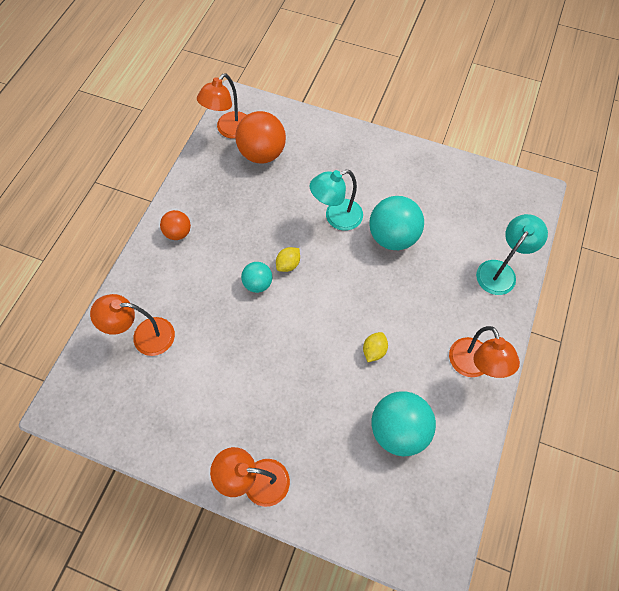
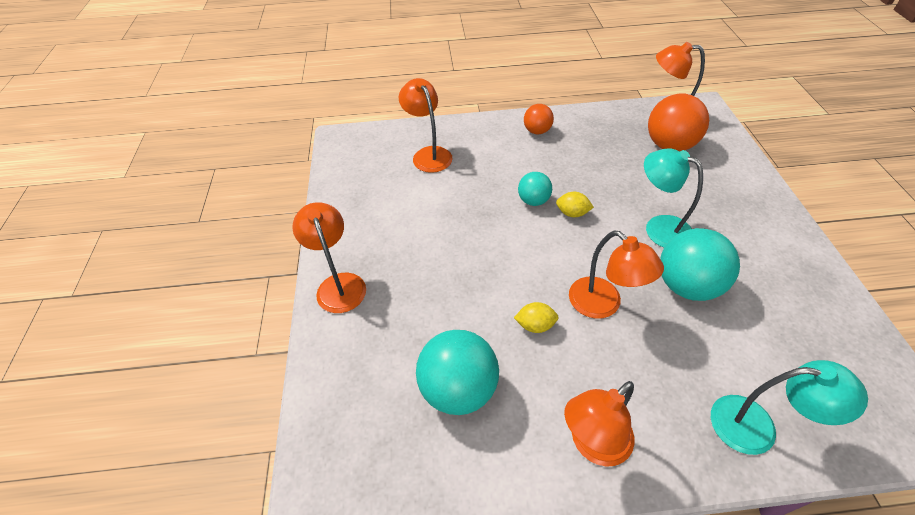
camera: 65 degrees right, 15 degrees down
none -> orange lamp [569,231,664,319]

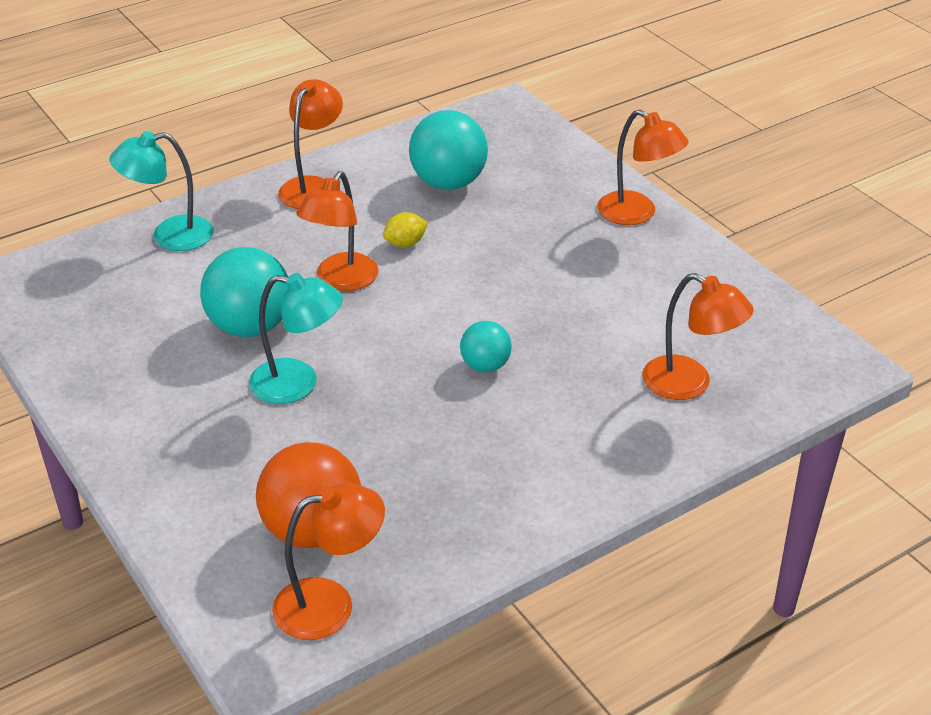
camera: 150 degrees right, 10 degrees down
orange ball [524,104,554,135] -> none
yellow lemon [556,192,594,217] -> none
orange lamp [569,231,664,319] -> orange lamp turned 90 degrees counterclockwise [296,171,379,291]

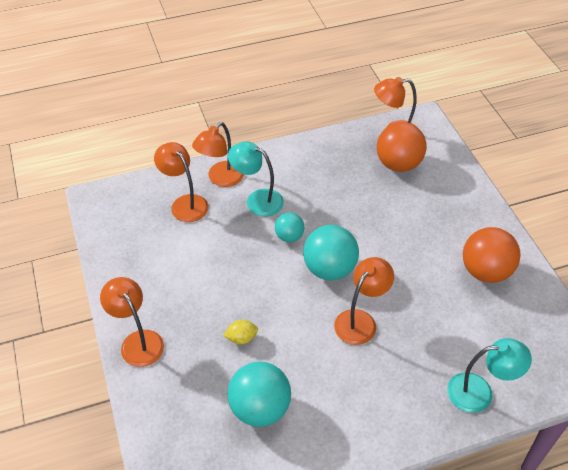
camera: 165 degrees left, 10 degrees up
turquoise ball [200,247,288,337] -> turquoise ball moved to [303,225,359,280]
turquoise lamp [249,273,343,404] -> turquoise lamp moved to [228,141,284,216]
orange lamp [278,79,343,209] -> orange lamp moved to [192,122,244,187]
yellow lemon [383,212,428,247] -> yellow lemon moved to [223,320,258,344]
none -> orange ball [463,227,521,283]

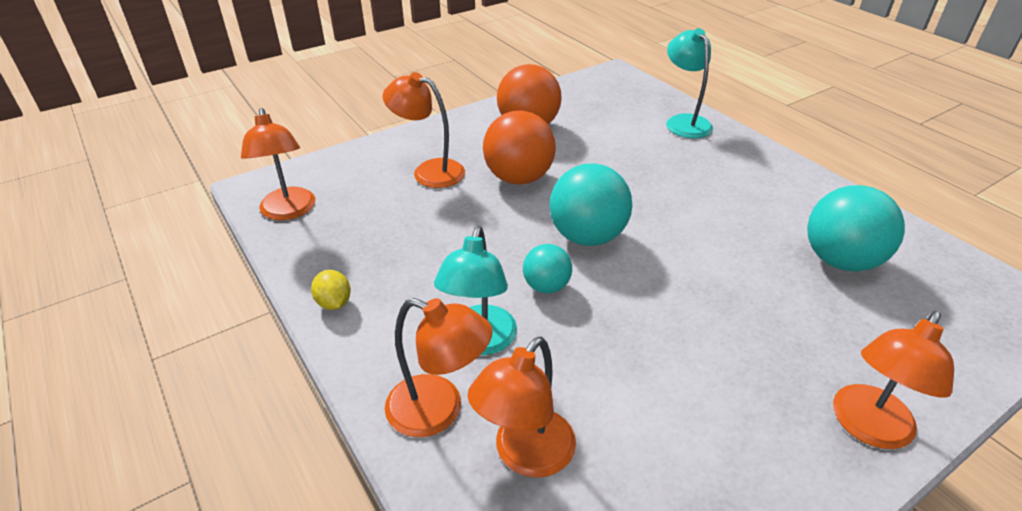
camera: 105 degrees left, 10 degrees down
yellow lemon [223,320,258,344] -> yellow lemon moved to [311,270,351,310]
orange lamp [334,257,394,345] -> orange lamp moved to [383,72,465,188]
orange ball [377,122,427,172] -> orange ball moved to [483,111,556,185]

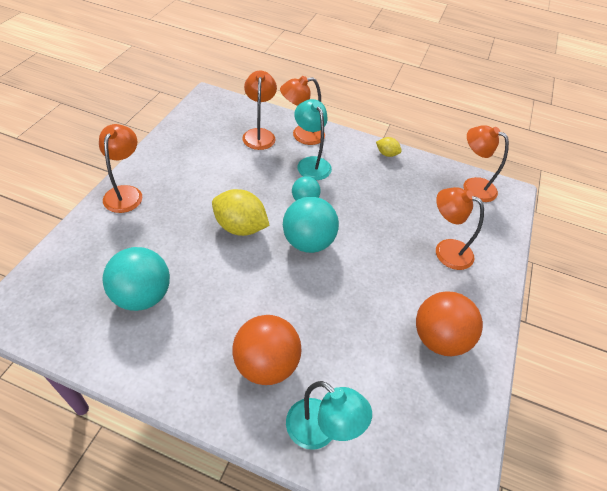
camera: 140 degrees right, 10 degrees up
orange lamp [383,72,465,188] -> orange lamp turned 135 degrees counterclockwise [436,187,484,270]
orange ball [483,111,556,185] -> orange ball moved to [232,315,301,385]
none -> yellow lemon [212,189,270,236]

